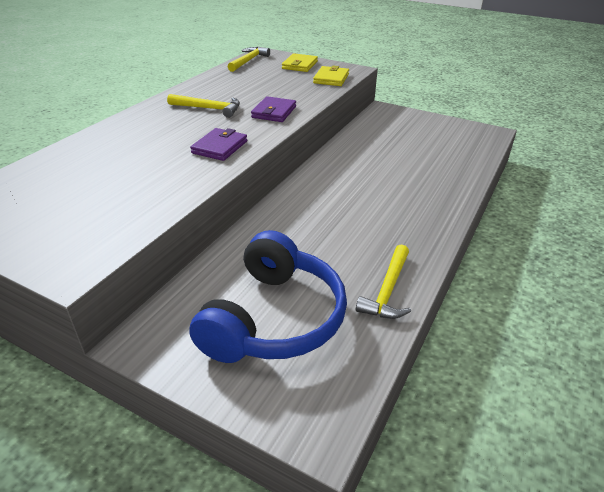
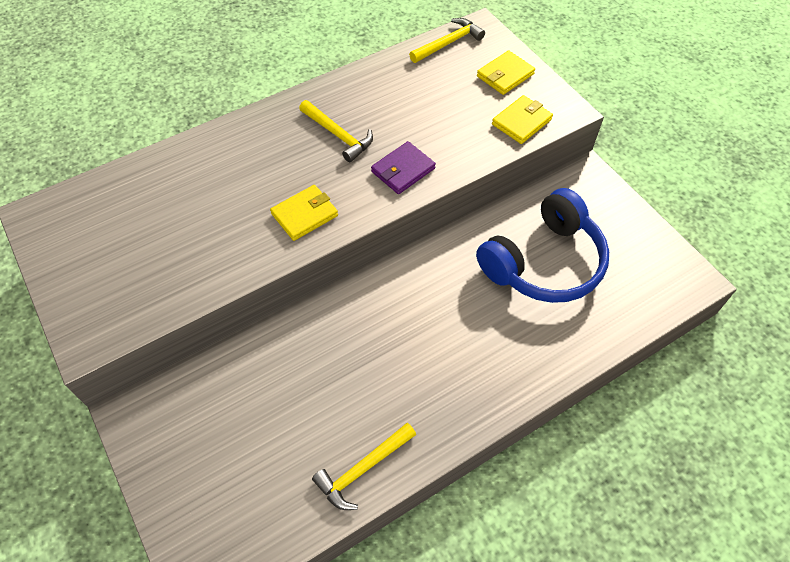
camera: 30 degrees right, 20 degrees up
blue headphones [189,230,347,363] -> blue headphones moved to [476,188,609,303]
purple wallet [190,128,247,161] -> yellow wallet [270,185,338,241]

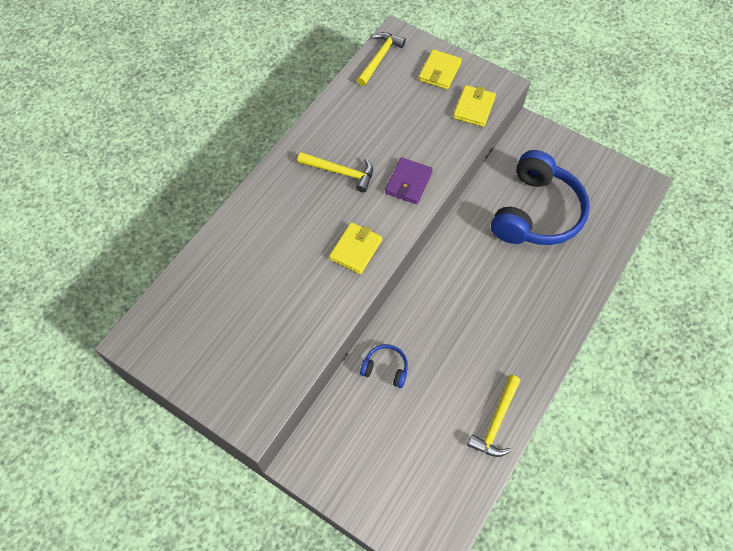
camera: 25 degrees left, 5 degrees up
none -> blue headphones [360,344,408,388]

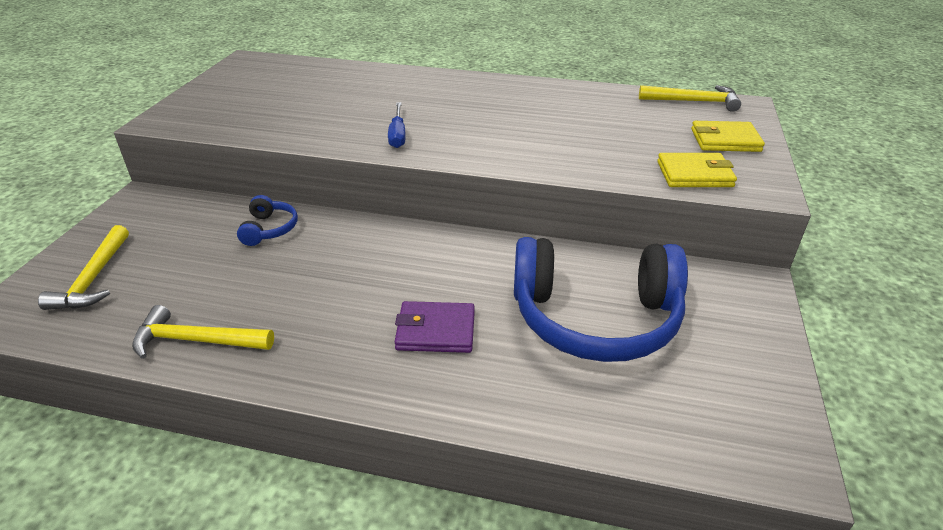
camera: 70 degrees right, 25 degrees down
yellow hammer [297,152,373,192] -> yellow hammer moved to [38,225,129,310]
yellow wallet [329,222,382,274] -> blue screwdriver [388,102,406,148]
purple wallet [385,158,433,204] -> purple wallet moved to [395,301,475,353]

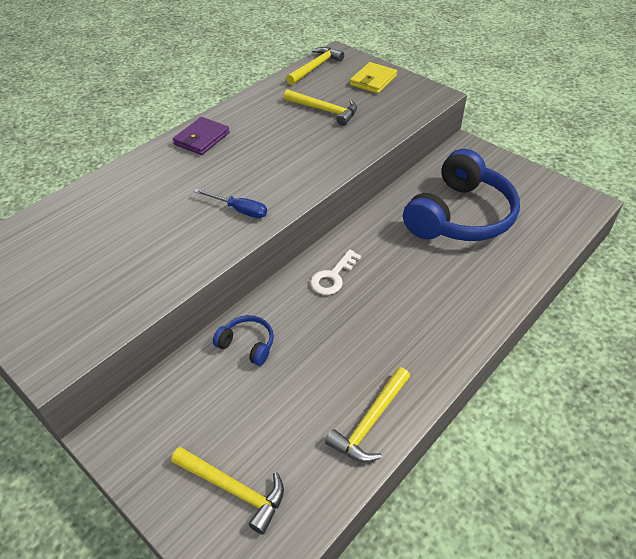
camera: 60 degrees left, 10 degrees up
purple wallet [395,301,475,353] -> purple wallet moved to [173,117,230,155]
yellow wallet [657,153,737,187] -> none
none -> yellow hammer [284,89,357,126]
none -> white key [310,250,361,295]

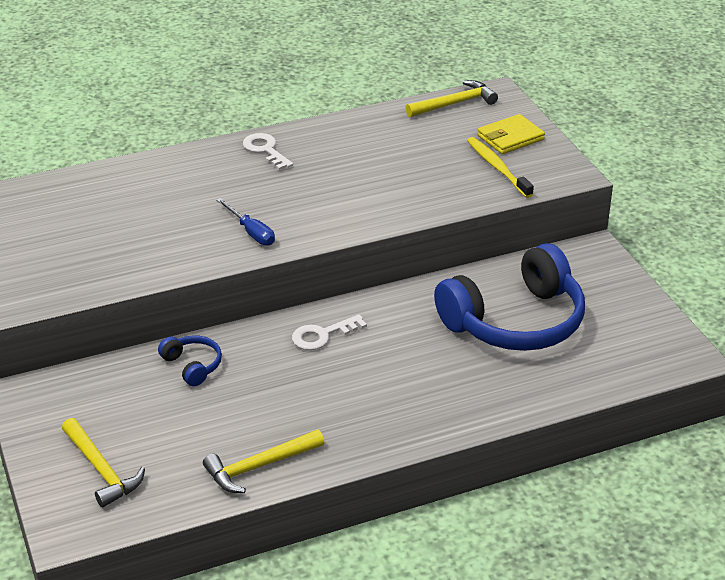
camera: 25 degrees right, 10 degrees down
purple wallet [173,117,230,155] -> white key [243,133,293,170]
yellow hammer [284,89,357,126] -> none
none -> yellow toothbrush [467,137,534,198]

